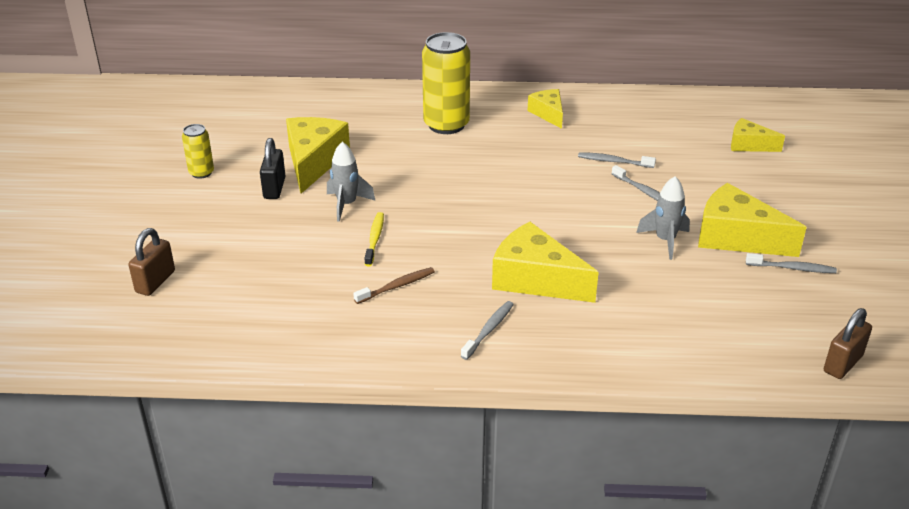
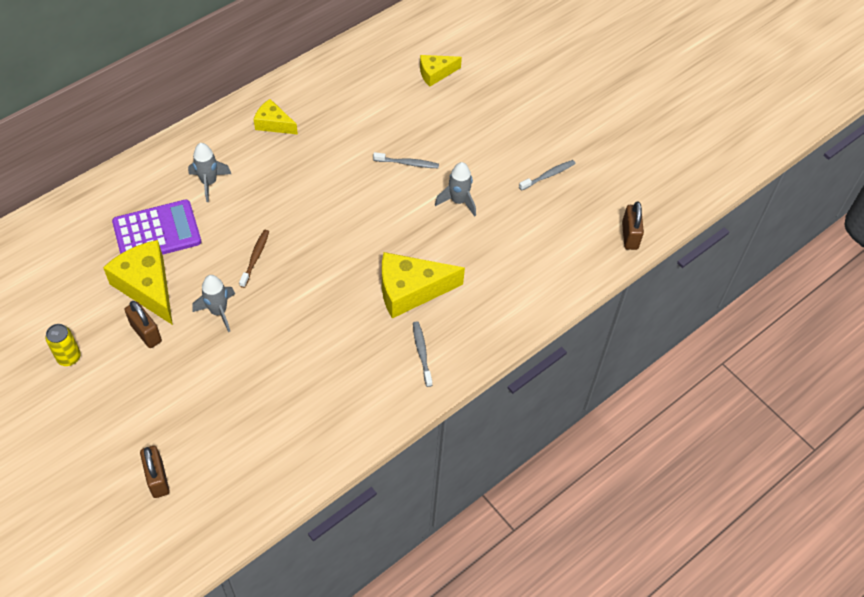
camera: 45 degrees left, 20 degrees up
black padlock [260,138,286,199] -> brown padlock [125,301,162,348]
brown toothbrush [353,267,435,304] -> brown toothbrush moved to [239,230,269,288]
yellow toothbrush [365,212,384,267] -> none
yellow can [422,32,470,134] -> grey rocket [188,143,231,202]
grey toothbrush [578,152,656,168] -> none
yellow cheese [698,183,807,257] -> none
none -> purple calculator [112,200,201,255]

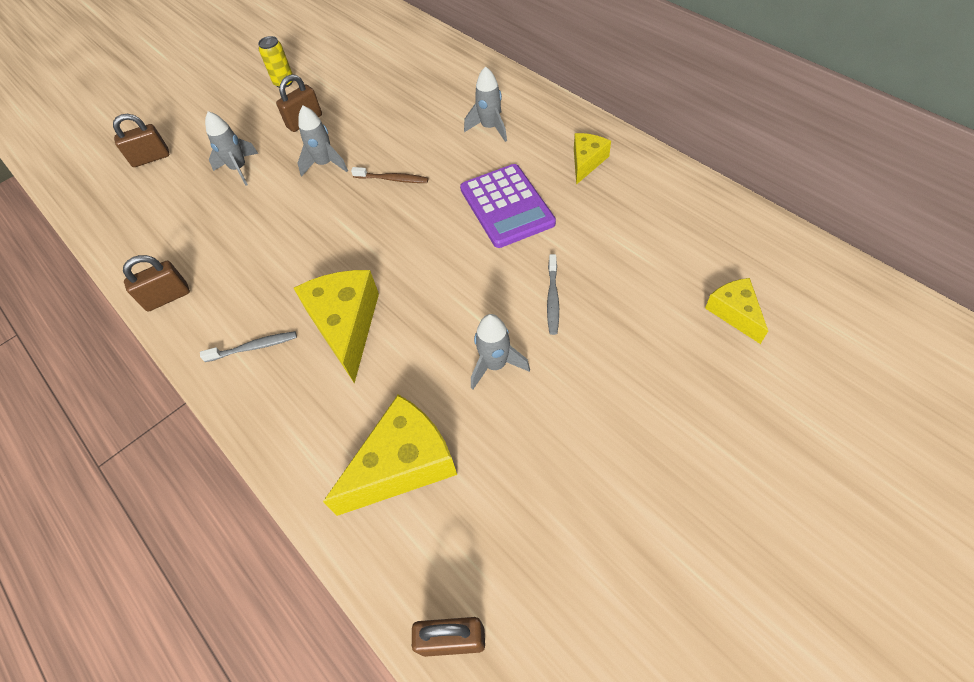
camera: 95 degrees right, 0 degrees up
yellow cheese [103,240,173,325] -> yellow cheese moved to [323,394,457,516]
purple calculator [112,200,201,255] -> purple calculator moved to [460,164,556,248]
grey toothbrush [519,160,576,191] -> none
none -> brown padlock [123,255,190,312]
none -> grey rocket [205,111,259,186]

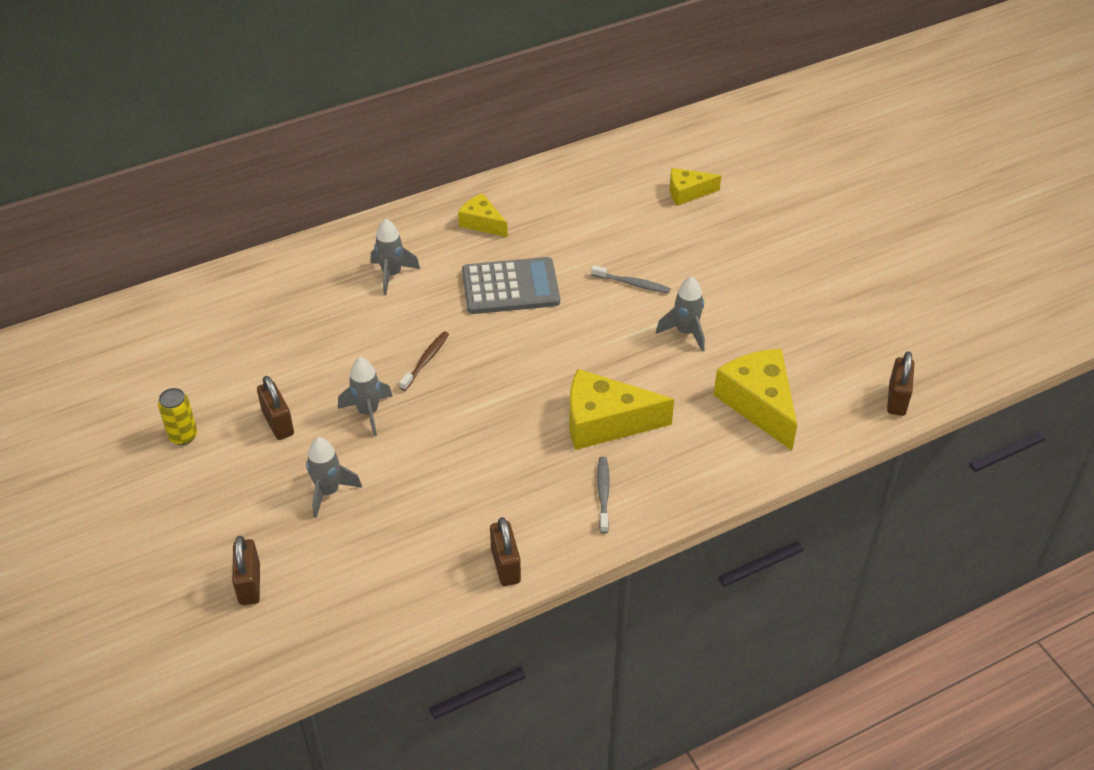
camera: 80 degrees left, 10 degrees down
purple calculator [460,164,556,248] -> grey calculator [462,257,560,314]

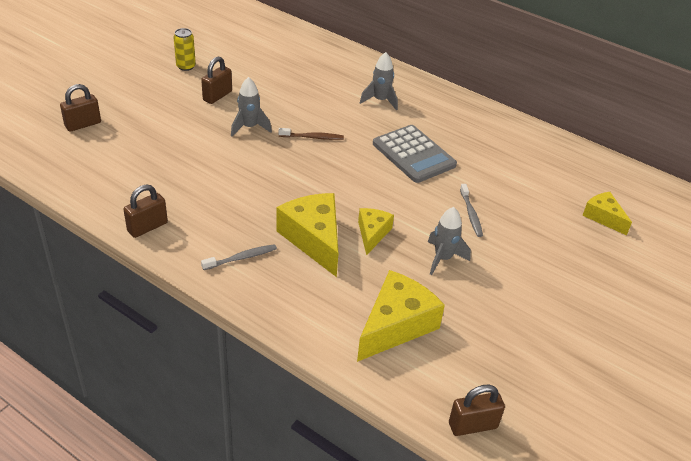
camera: 60 degrees right, 5 degrees down
grey rocket [306,437,362,518] -> none
yellow cheese [458,193,508,237] -> yellow cheese moved to [358,208,394,256]

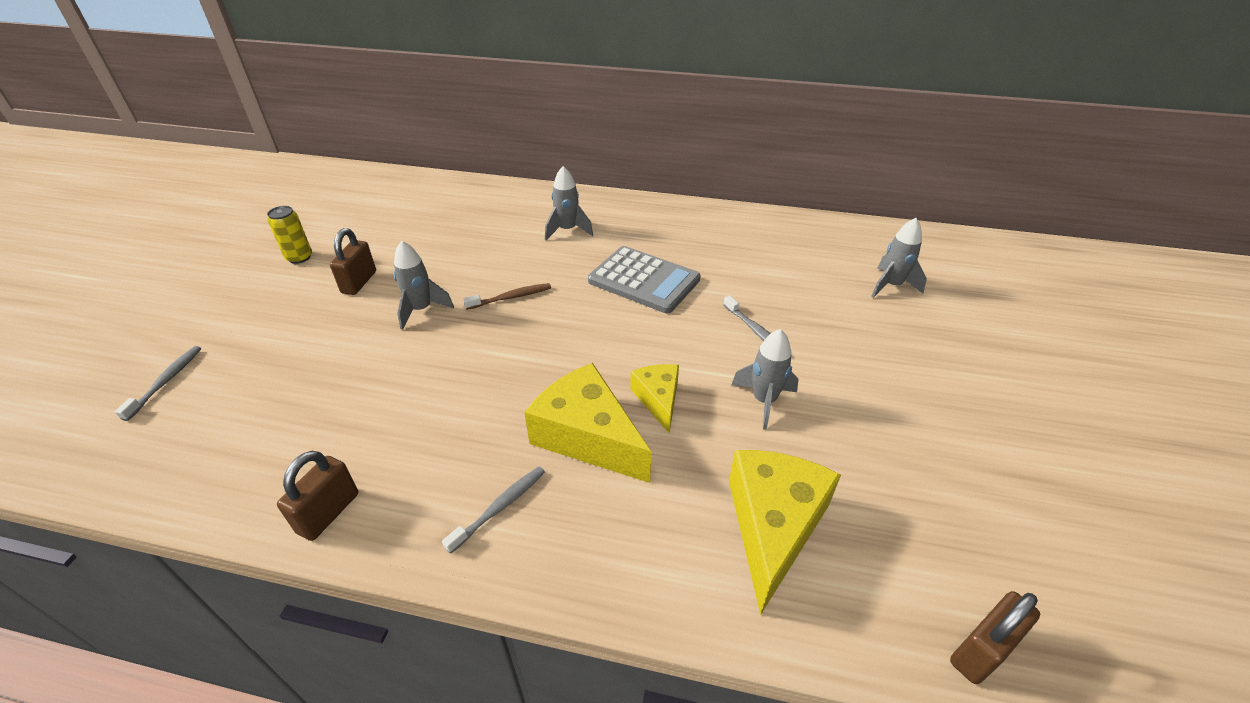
camera: 20 degrees left, 0 degrees up
brown padlock [60,84,101,132] -> grey toothbrush [115,346,201,421]
yellow cheese [582,192,632,235] -> grey rocket [871,218,927,298]

